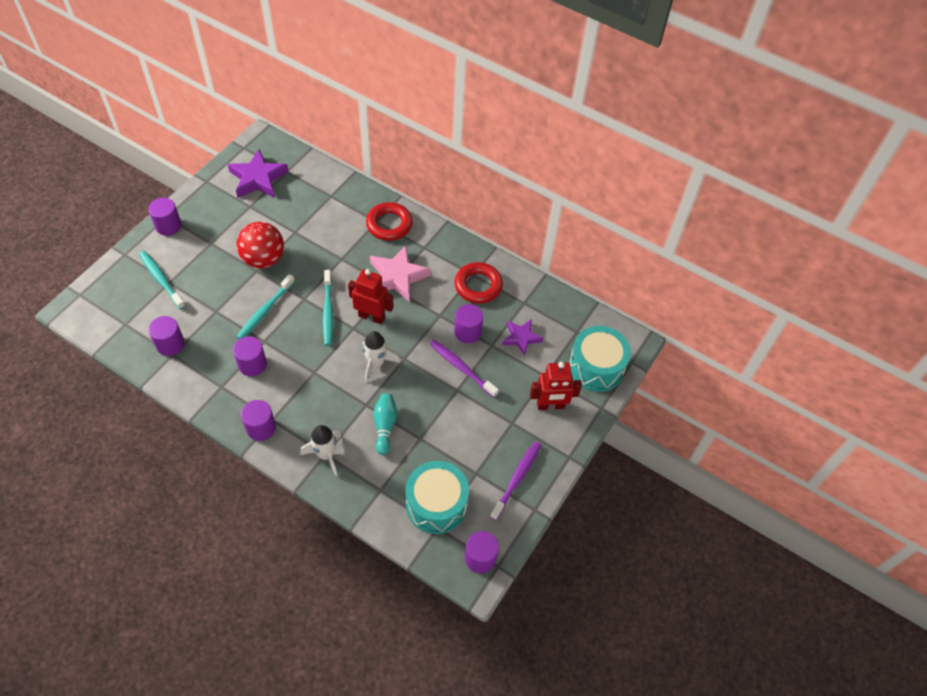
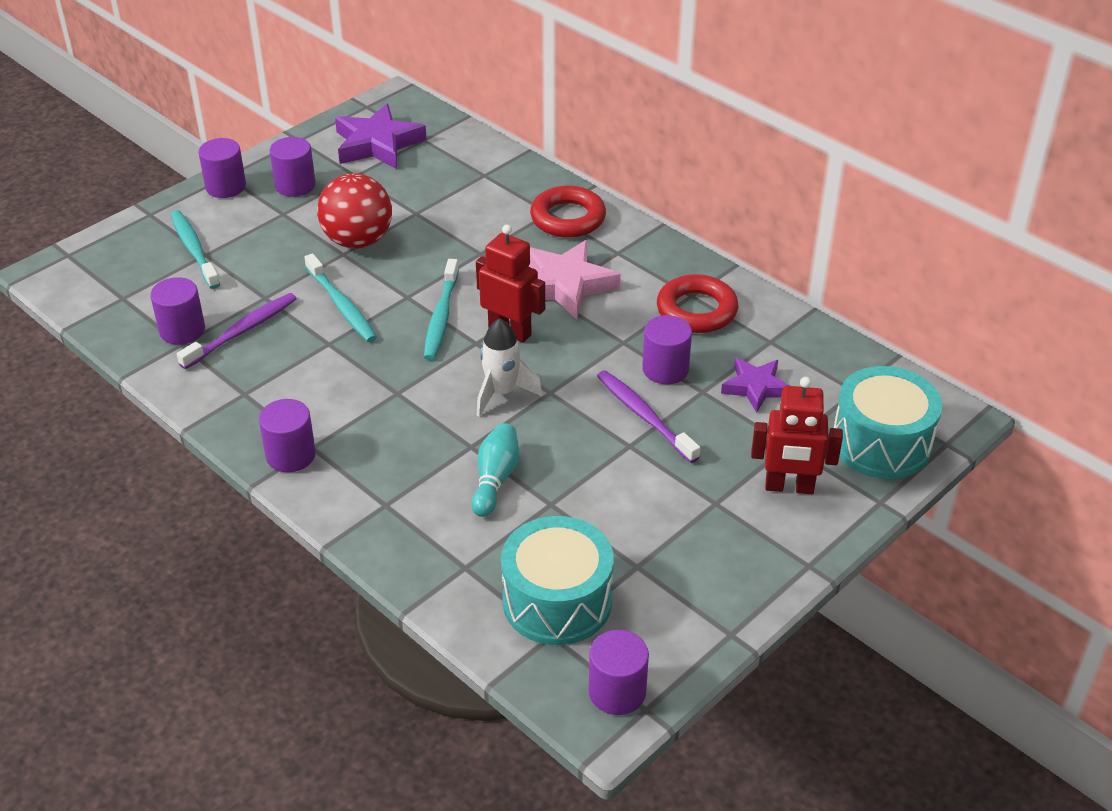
camera: 15 degrees right, 15 degrees down
purple cylinder [233,336,267,377] -> purple cylinder moved to [270,137,316,197]
turquoise toothbrush [236,274,295,339] -> turquoise toothbrush turned 75 degrees counterclockwise [305,253,377,342]
white rocket [300,425,341,476] -> none
purple toothbrush [490,441,541,520] -> purple toothbrush moved to [177,293,297,369]

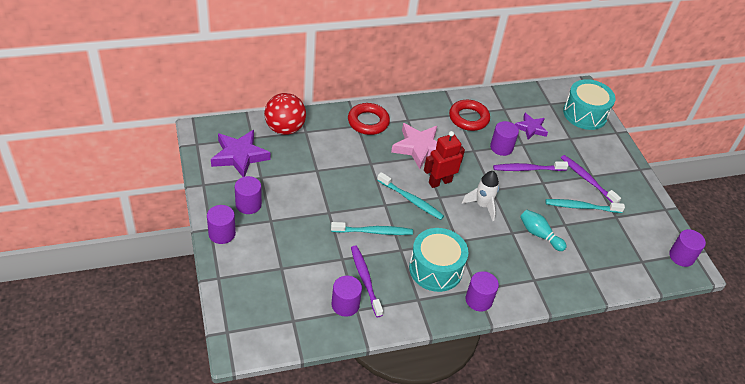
camera: 65 degrees left, 5 degrees up
turquoise toothbrush [170,210,220,289] -> turquoise toothbrush moved to [546,199,625,213]
red ball [317,173,392,249] -> red ball moved to [264,93,306,135]
turquoise drum [501,516,614,645] -> turquoise drum moved to [409,228,468,292]
red robot [751,377,843,494] -> none
none -> purple toothbrush [561,155,621,203]

